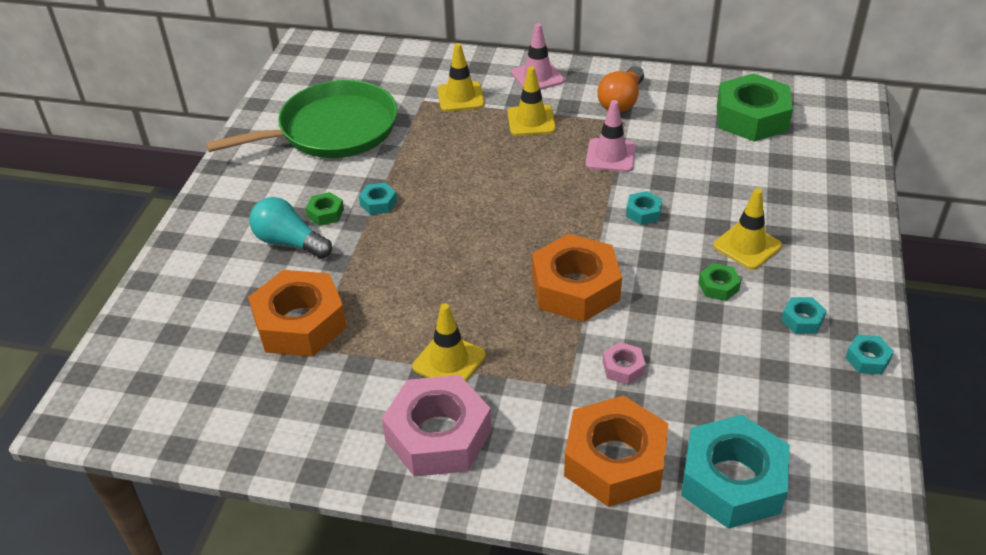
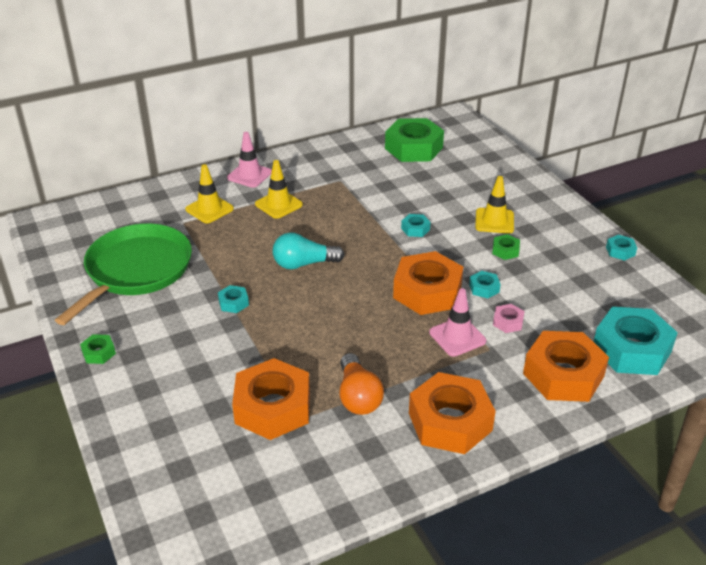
camera: 40 degrees left, 5 degrees down
turquoise light bulb [249,197,332,259] -> turquoise light bulb moved to [273,232,345,270]
green nut [306,192,344,226] -> green nut moved to [80,334,116,364]
pink nut [382,375,492,477] -> orange nut [409,372,496,454]
yellow traffic cone [412,303,486,382] -> none
pink traffic cone [586,100,636,172] -> pink traffic cone moved to [429,288,486,357]
orange light bulb [597,66,644,113] -> orange light bulb moved to [339,353,384,415]
turquoise nut [781,297,827,334] -> turquoise nut moved to [469,271,501,298]

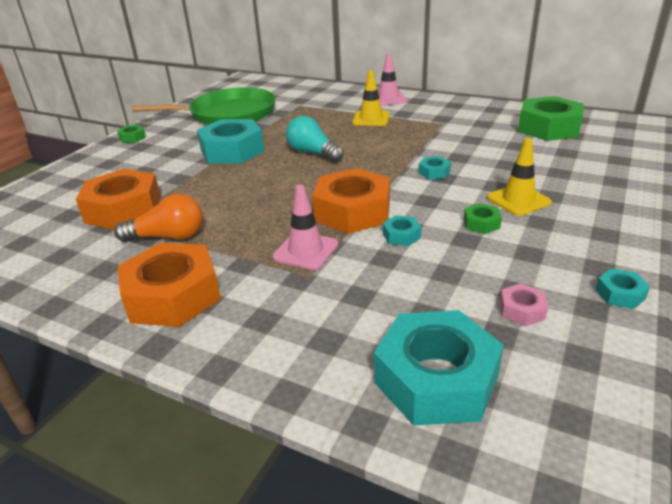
camera: 55 degrees right, 5 degrees down
yellow traffic cone [185,164,234,223] -> none
turquoise nut [218,285,249,313] -> turquoise nut [197,119,264,164], size x2.30
orange light bulb [339,353,384,415] -> orange light bulb turned 135 degrees counterclockwise [114,194,203,242]
pink nut [493,304,525,333] -> pink nut moved to [500,283,548,326]
orange nut [523,331,609,402] -> none

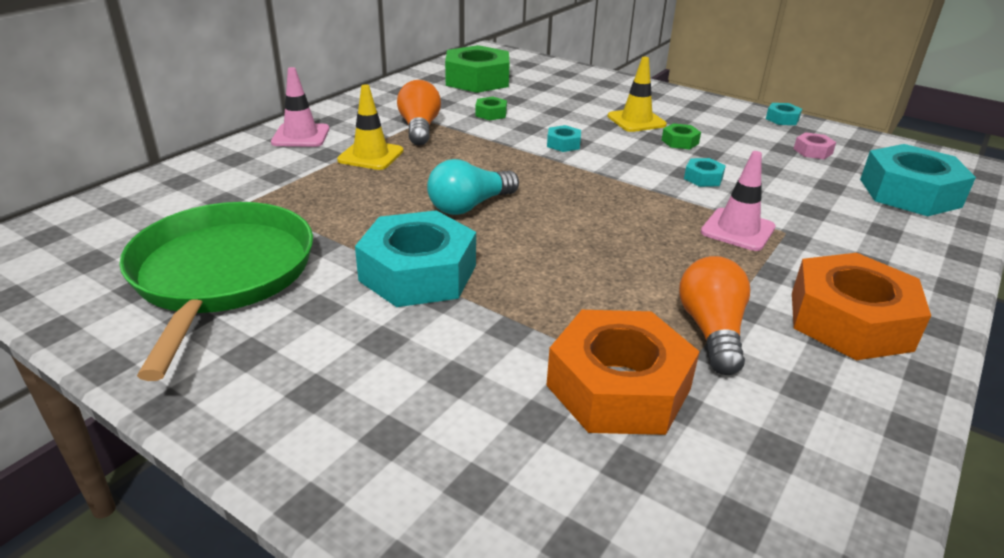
camera: 85 degrees left, 0 degrees up
green nut [117,125,146,143] -> green nut moved to [475,97,507,120]
orange nut [313,168,390,234] -> none
none -> orange light bulb [397,80,441,146]

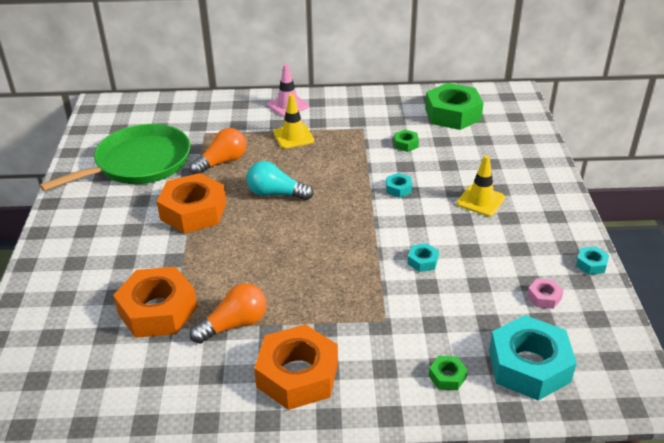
camera: 55 degrees right, 5 degrees up
turquoise nut [355,210,476,307] -> orange nut [157,173,226,233]
orange light bulb [397,80,441,146] -> orange light bulb moved to [190,128,246,174]
green nut [662,123,701,149] -> green nut moved to [429,356,467,390]
pink traffic cone [701,151,776,251] -> none

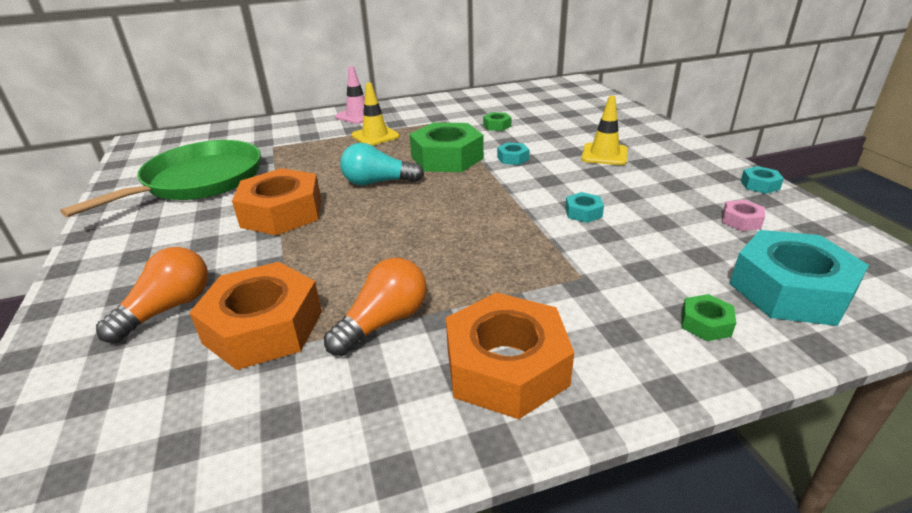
camera: 15 degrees left, 5 degrees down
orange light bulb [190,128,246,174] -> orange light bulb moved to [96,247,208,343]
green nut [425,83,484,130] -> green nut moved to [409,123,484,172]

